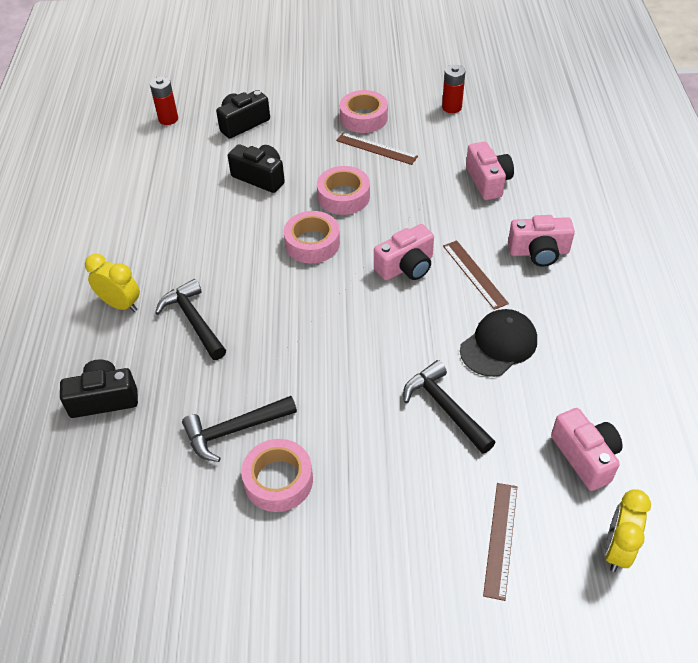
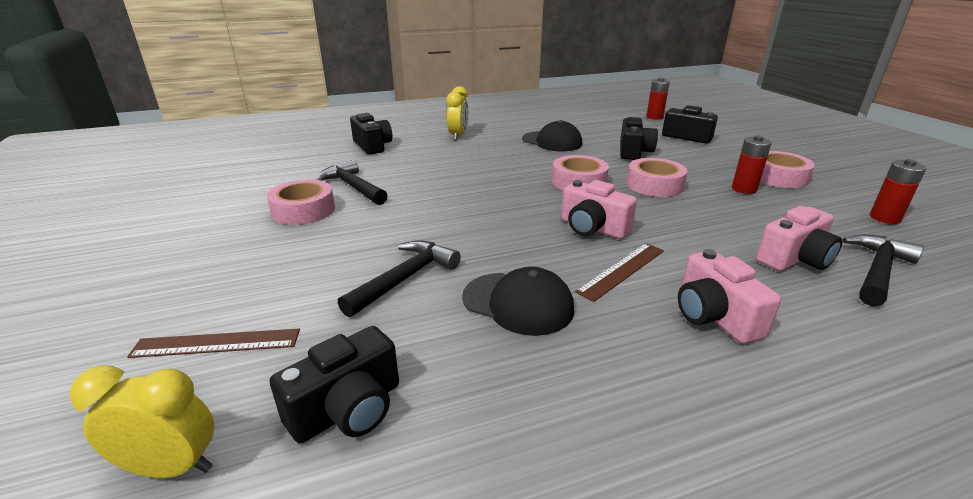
camera: 70 degrees right, 20 degrees down
black hammer [155,279,226,360] -> black hammer moved to [843,234,924,306]
brown ruler [336,133,418,165] -> red battery [732,135,772,194]
pink camera [551,408,623,491] -> black camera [270,326,399,443]
none -> black cap [522,120,582,151]

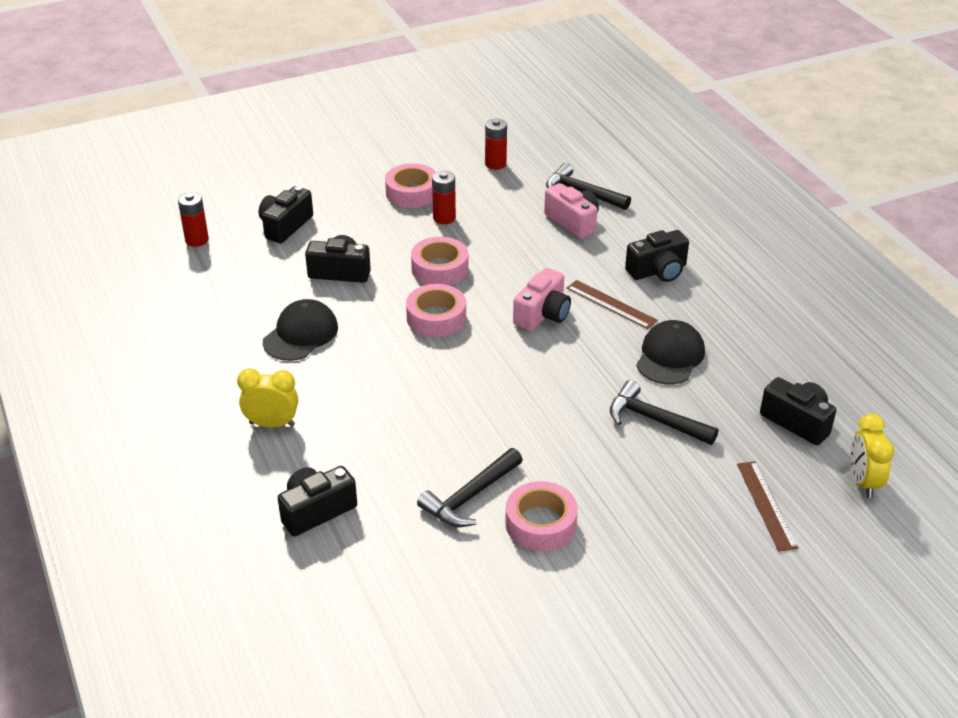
camera: 95 degrees left, 10 degrees up
pink camera [678,249,781,344] -> black camera [625,230,689,282]

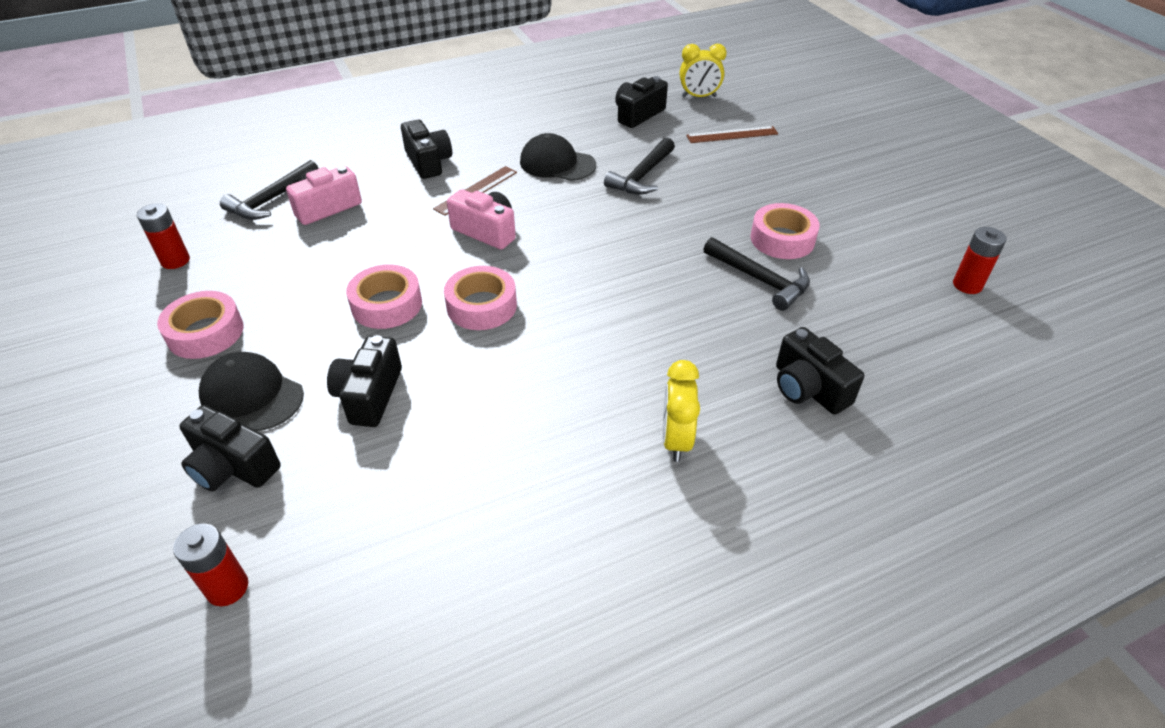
camera: 90 degrees left, 5 degrees up
black cap [263,299,338,361] -> black cap moved to [199,352,304,431]
red battery [432,171,456,224] -> red battery moved to [953,227,1007,294]

